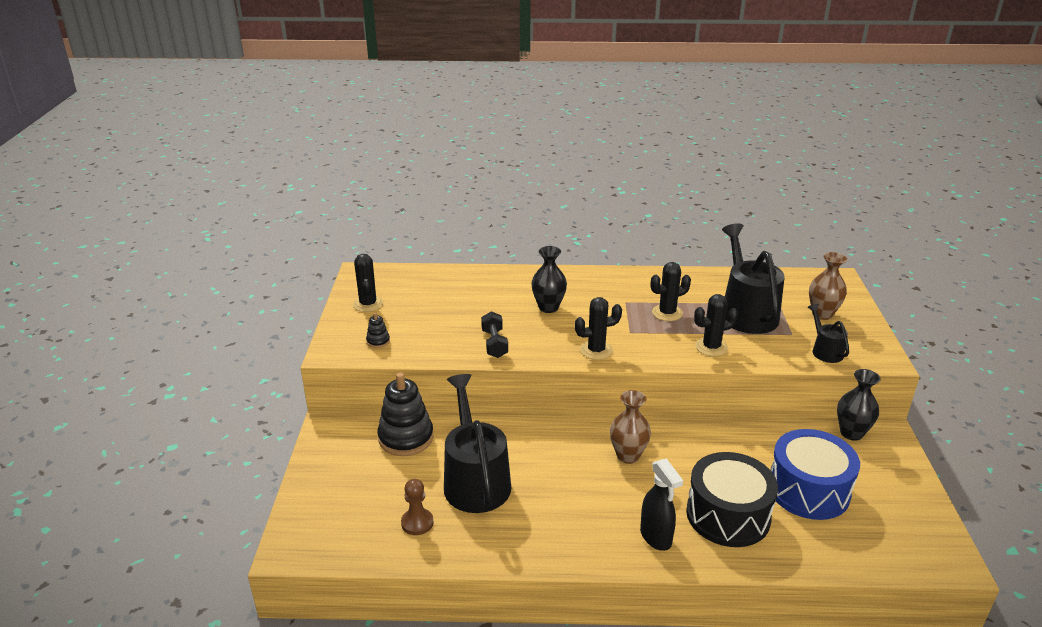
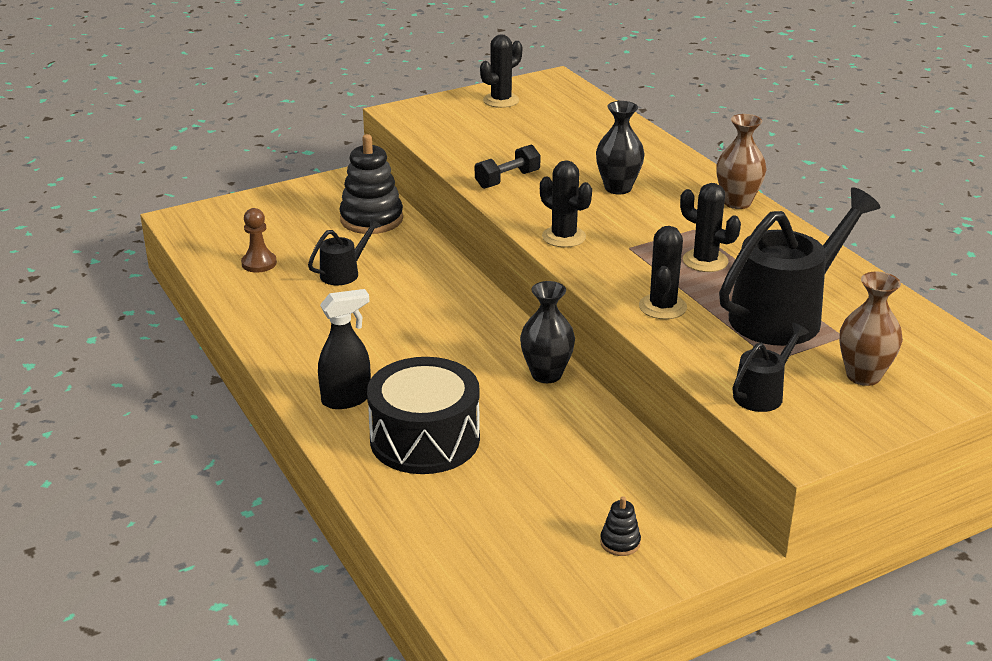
camera: 60 degrees right, 0 degrees up
black stacking toy [366,312,390,348] -> black stacking toy moved to [600,496,641,556]
black watering can [444,374,511,513] -> black watering can [308,218,381,285], size x0.50
brown vase [610,390,651,464] -> brown vase moved to [716,114,766,209]
black spray bottle [640,459,683,551] -> black spray bottle turned 150 degrees counterclockwise [318,289,371,409]
black cactus [694,294,738,357] -> black cactus turned 60 degrees clockwise [639,226,687,319]
blue drum [770,429,860,520] -> none
black vase [837,369,881,441] -> black vase moved to [520,281,575,383]

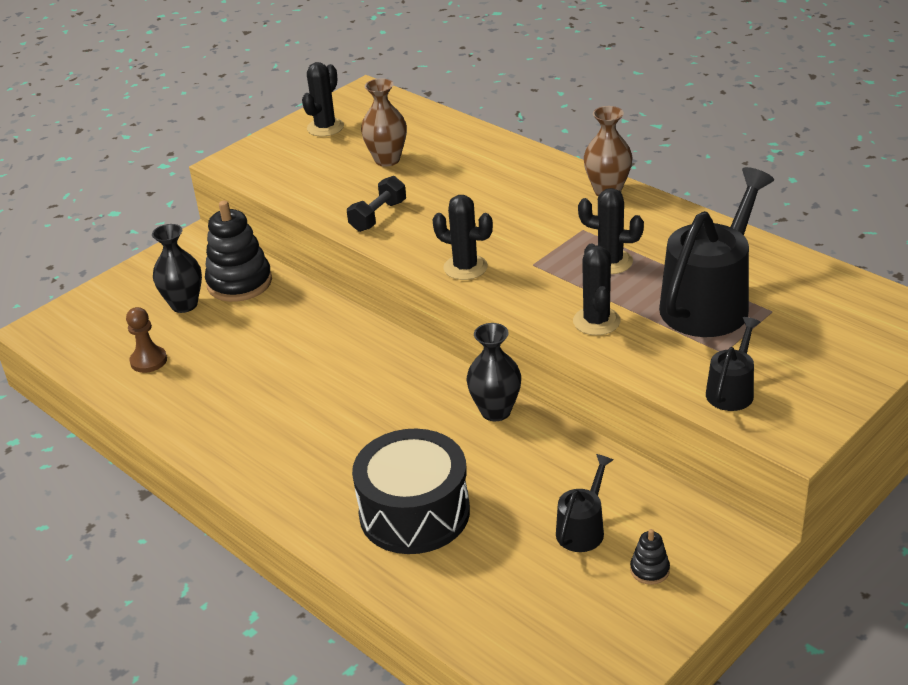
camera: 15 degrees left, 5 degrees up
black watering can [308,218,381,285] -> black watering can moved to [556,454,613,552]
black spray bottle [318,289,371,409] -> none
black vase [596,101,644,194] -> black vase moved to [152,224,202,313]
brown vase [839,272,903,386] -> brown vase moved to [361,78,407,167]

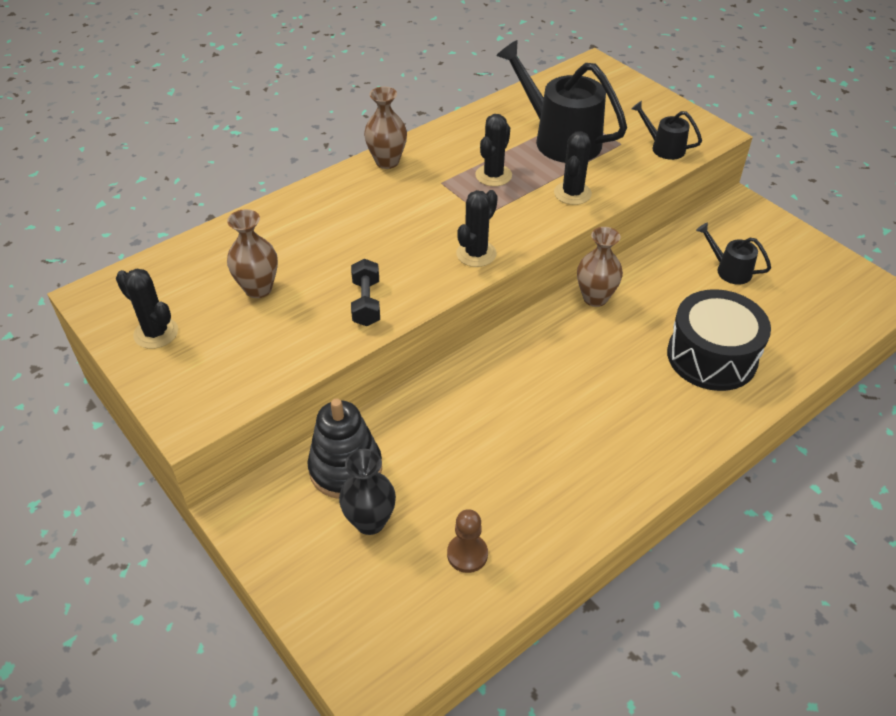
camera: 85 degrees left, 10 degrees up
black dumbbell [347,176,406,232] -> black dumbbell turned 45 degrees clockwise [351,259,380,326]
black vase [467,323,521,421] -> brown vase [577,227,623,307]
black cactus [573,244,621,335] -> black cactus turned 75 degrees counterclockwise [554,131,592,205]
black stacking toy [630,529,670,585] -> none

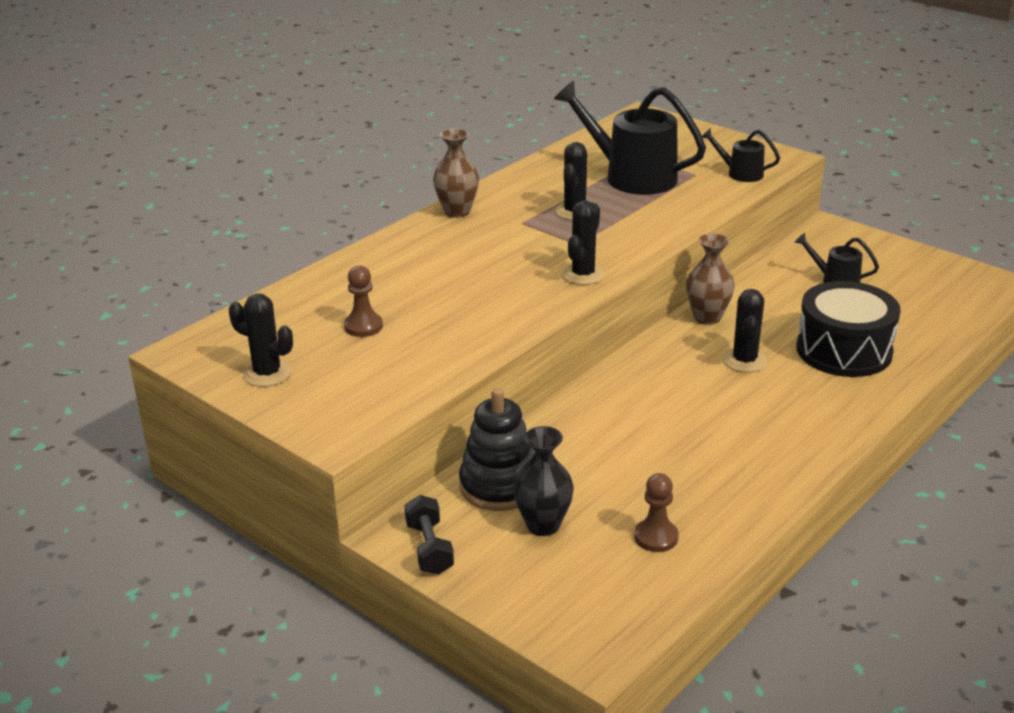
camera: 10 degrees left, 15 degrees down
brown vase [227,209,278,298] -> brown pawn [344,266,383,337]
black dumbbell [351,259,380,326] -> black dumbbell moved to [404,495,454,575]
black cactus [554,131,592,205] -> black cactus moved to [723,289,767,372]

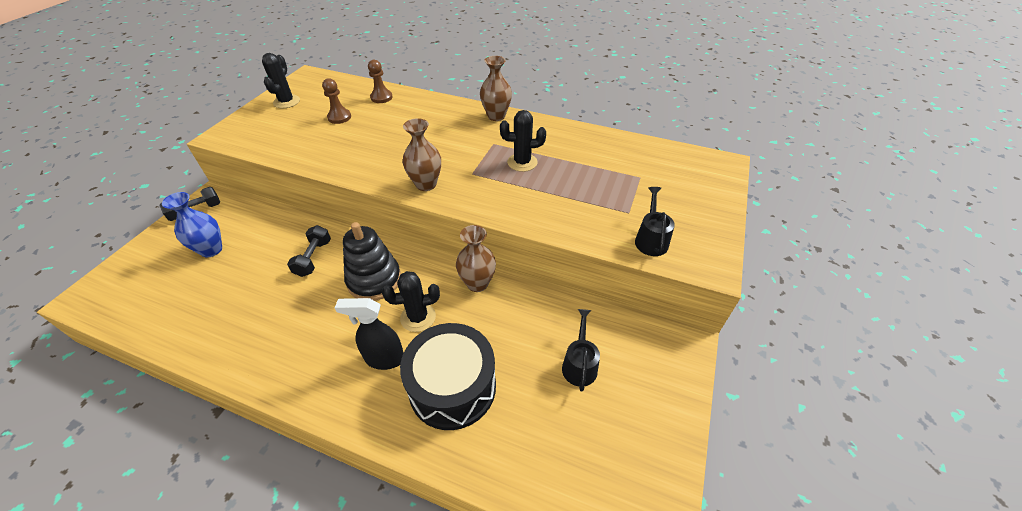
camera: 70 degrees right, 15 degrees up
black stacking toy [459,388,534,511] -> black stacking toy moved to [343,222,401,301]
black vase [513,426,574,536] -> blue vase [162,192,222,257]
black watering can [554,81,706,195] -> none
black cactus [562,200,605,285] -> brown vase [402,118,441,191]
brown pawn [634,473,679,552] -> brown pawn moved to [368,60,393,103]
none -> black dumbbell [287,225,331,277]
none -> black spray bottle [335,298,404,370]

